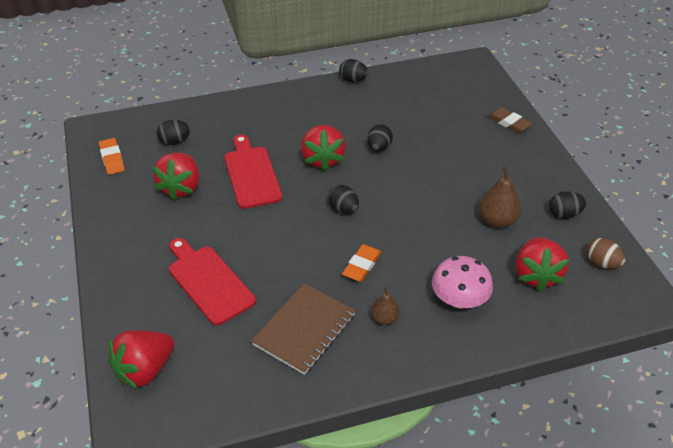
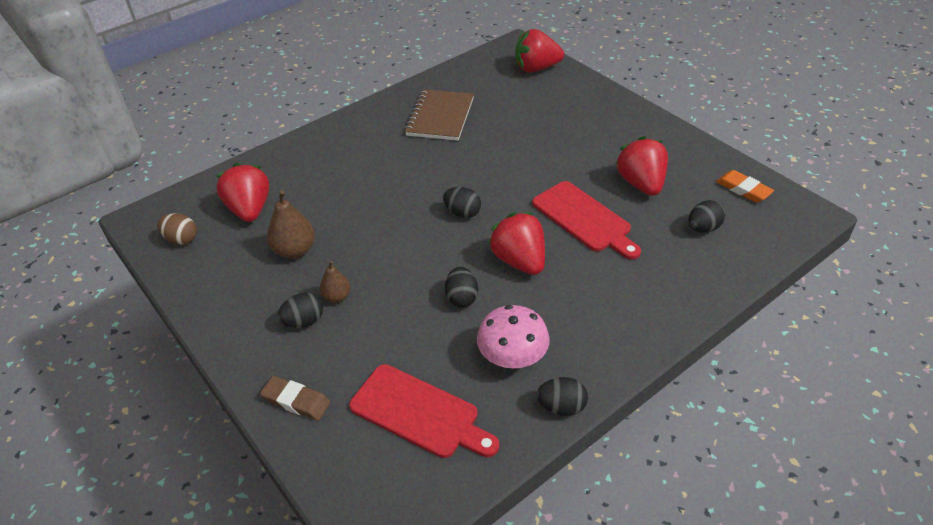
camera: 160 degrees right, 0 degrees up
red strawberry [108,330,174,390] -> red strawberry turned 120 degrees counterclockwise [515,29,564,73]
red cutting board [169,238,256,325] -> red cutting board moved to [349,364,499,458]
orange eraser [342,244,381,282] -> none
brown pear [371,286,400,325] -> brown pear moved to [320,260,351,303]
pink mushroom [432,256,493,309] -> pink mushroom moved to [477,305,550,368]
black egg [549,191,586,219] -> black egg moved to [278,293,323,328]

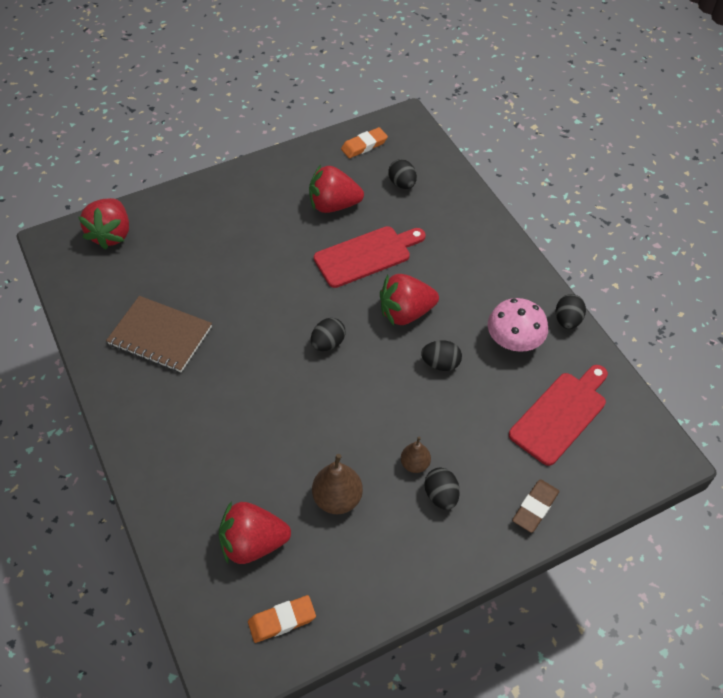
camera: 80 degrees left, 10 degrees up
brown egg [157,213,197,245] -> orange eraser [248,595,316,643]

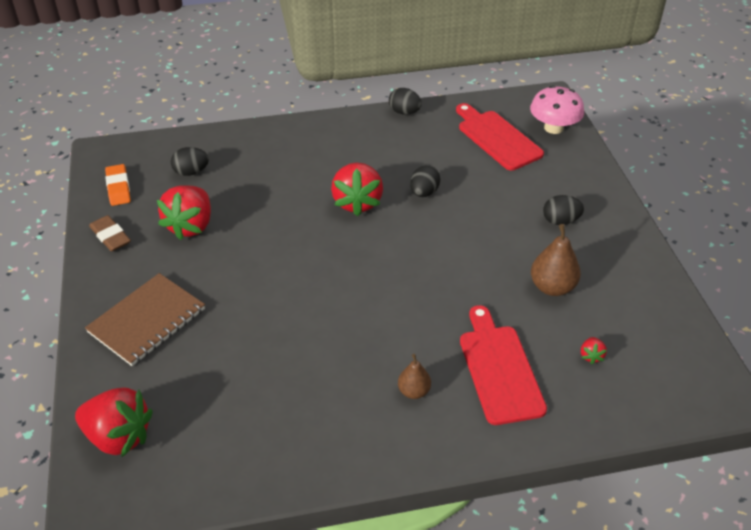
camera: 75 degrees left, 10 degrees down
brown notebook [106,296,212,372] -> brown notebook moved to [85,273,205,366]
red strawberry [219,501,291,564] -> red strawberry [581,337,607,364], size x0.42
orange eraser [248,595,316,643] -> none
black egg [311,318,346,351] -> none
red cutting board [314,226,426,288] -> red cutting board moved to [460,305,547,425]
brown pear [401,437,431,473] -> brown pear moved to [398,354,431,399]
pink mushroom [488,298,548,352] -> pink mushroom moved to [530,86,584,134]
brown eraser [512,480,560,533] -> brown eraser moved to [89,215,131,252]

